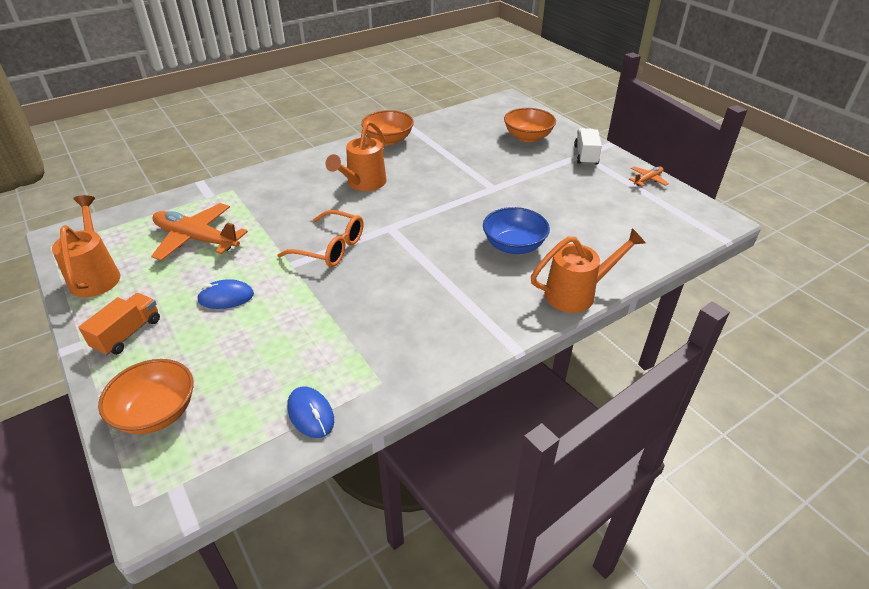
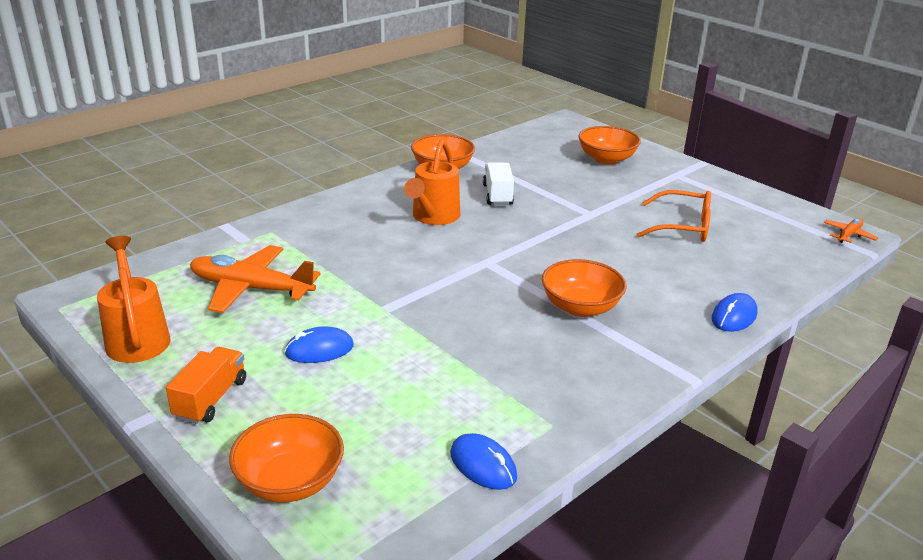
camera: 10 degrees left, 10 degrees down
orange glasses [277,210,364,267] -> orange glasses moved to [637,190,711,242]
blue bowl [483,207,550,254] -> none
orange watering can [531,228,645,313] -> blue mouse [712,293,758,332]
white truck [574,128,602,165] -> white truck moved to [483,163,514,205]
orange plane [629,166,669,186] -> orange plane moved to [824,218,878,243]
none -> orange bowl [542,259,626,317]

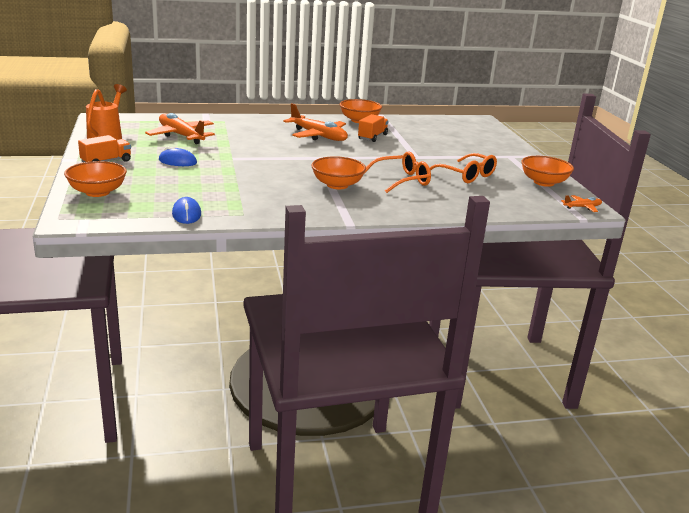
camera: 30 degrees right, 5 degrees down
orange watering can [404,140,460,225] -> orange plane [283,103,348,141]
white truck [483,163,514,205] -> orange truck [358,114,389,142]
orange bowl [579,126,641,165] -> orange bowl moved to [521,156,574,187]
blue mouse [712,293,758,332] -> none
none -> orange glasses [364,151,431,193]

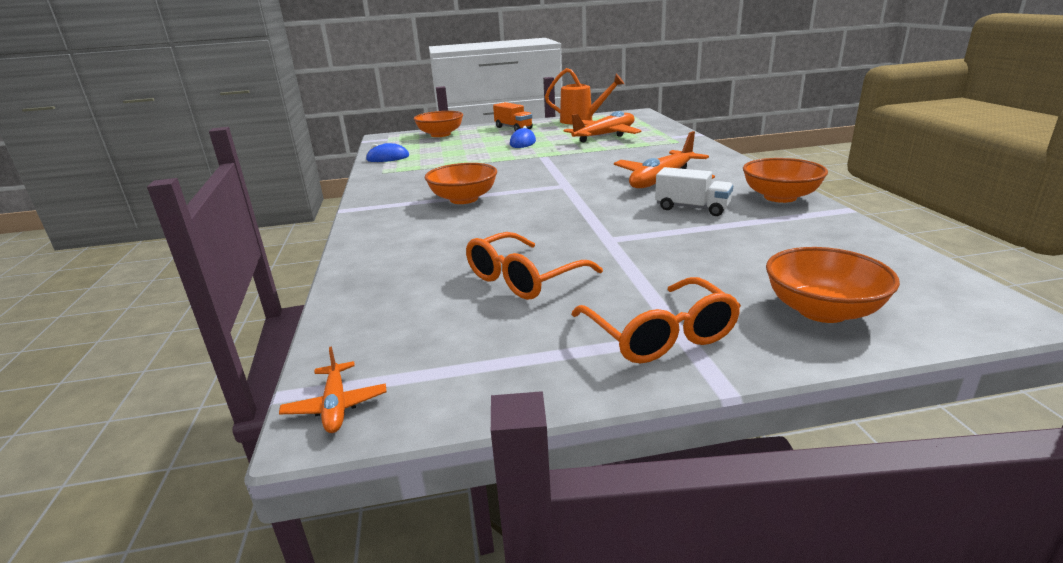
camera: 95 degrees right, 0 degrees up
orange truck [358,114,389,142] -> white truck [655,167,733,216]
orange glasses [364,151,431,193] -> orange glasses moved to [571,277,741,363]
orange bowl [521,156,574,187] -> orange bowl moved to [766,247,900,323]

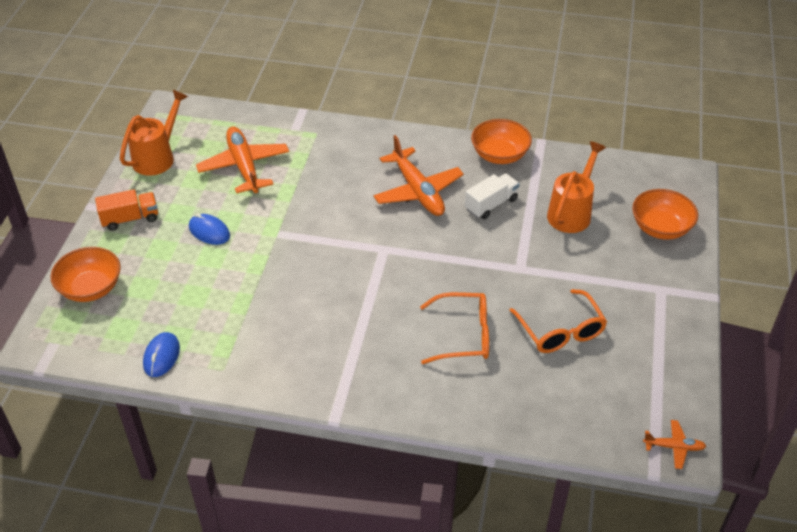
camera: 70 degrees left, 20 degrees up
orange bowl [425,163,497,204] -> none
orange glasses [571,277,741,363] -> orange glasses moved to [420,292,489,364]
none -> orange watering can [547,141,606,233]

